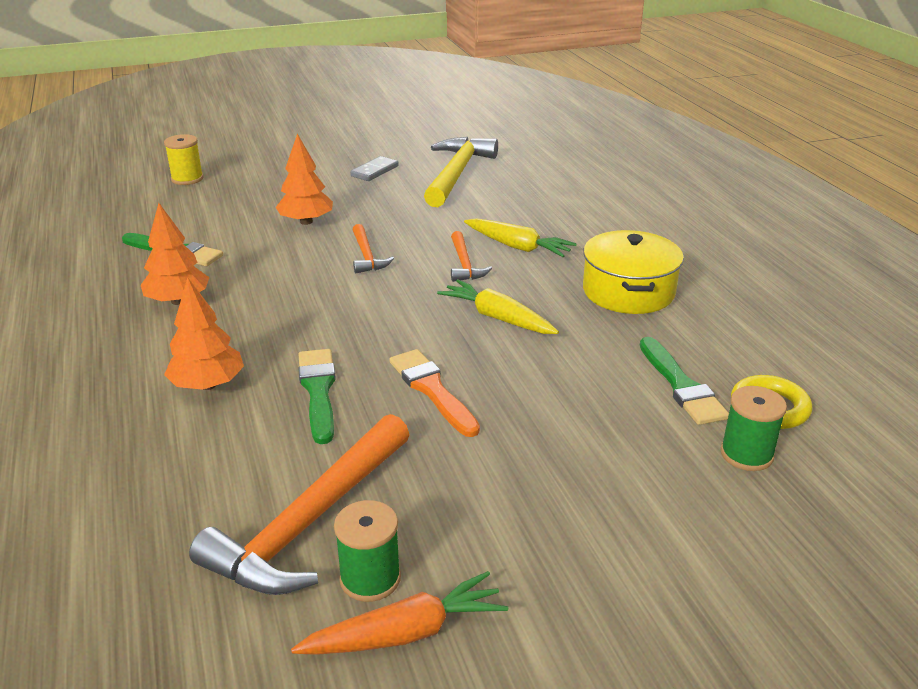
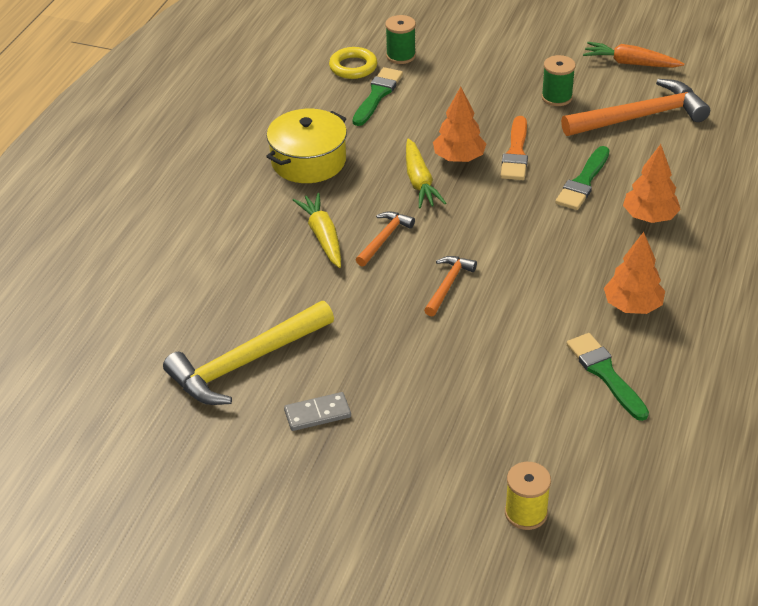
camera: 140 degrees left, 10 degrees up
orange tree [275,134,333,225] -> orange tree moved to [433,87,486,162]
green spool [334,500,401,602] -> green spool moved to [541,55,576,106]

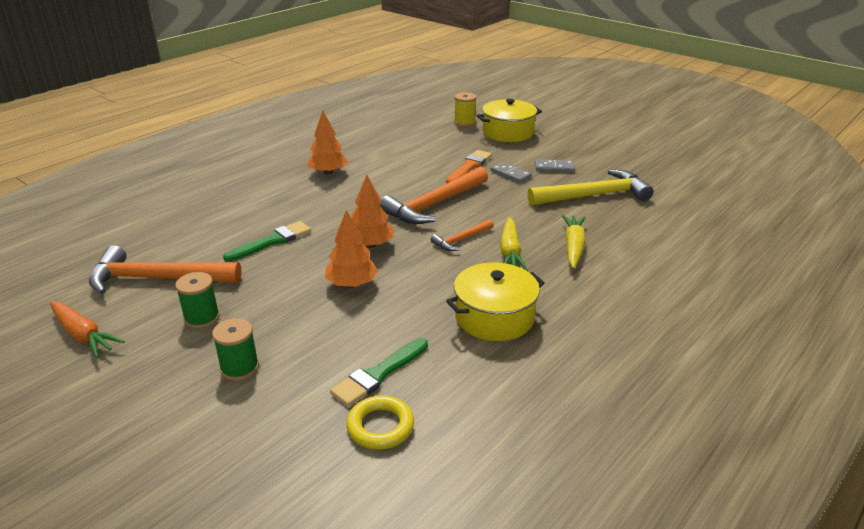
camera: 160 degrees left, 10 degrees down
green spool [385,15,416,64] -> green spool moved to [212,318,259,381]
yellow carrot [406,139,446,208] -> yellow carrot moved to [562,215,586,269]
orange hammer [424,256,477,317] -> orange hammer [380,167,488,224], size x1.96
orange brush [500,116,528,180] -> orange brush moved to [446,150,492,183]
green brush [566,333,649,421] -> none
orange tree [623,144,681,223] -> orange tree moved to [351,175,394,248]
none -> yellow pot [477,99,542,142]
none -> grey domino [490,162,532,183]

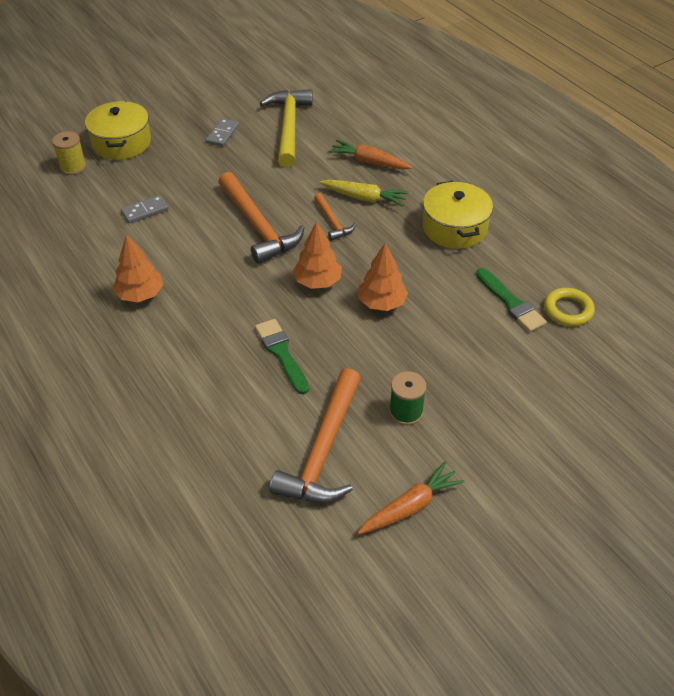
camera: 75 degrees left, 15 degrees up
green spool [212,318,259,381] -> none
orange brush [446,150,492,183] -> none
grey domino [490,162,532,183] -> grey domino moved to [121,195,169,224]
yellow carrot [562,215,586,269] -> orange carrot [328,140,412,170]

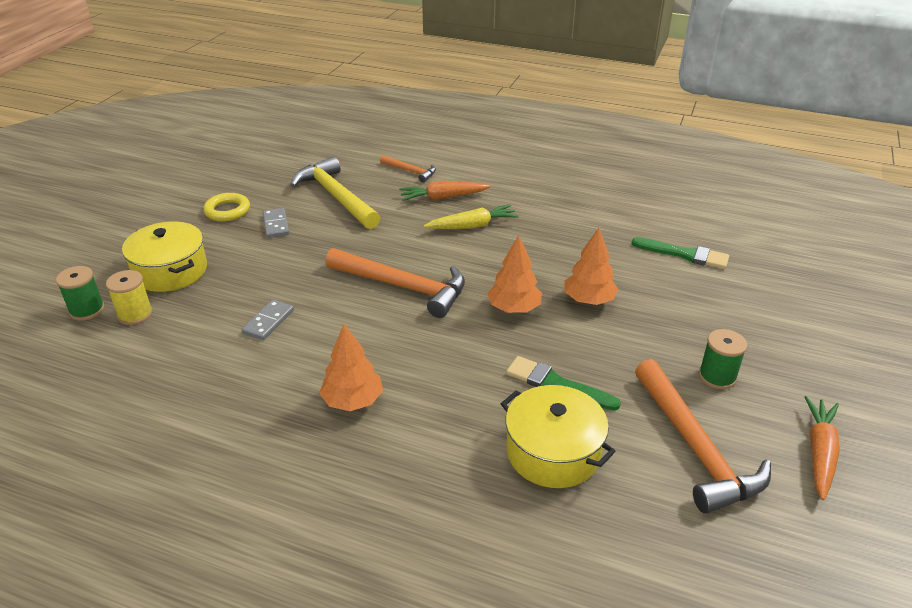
camera: 35 degrees left, 10 degrees down
orange hammer [314,193,356,241] -> orange hammer moved to [380,155,436,182]
yellow pot [423,181,493,249] -> yellow pot moved to [501,385,616,488]
yellow ring [544,288,595,326] -> yellow ring moved to [203,193,250,221]
none -> green spool [56,266,105,321]

